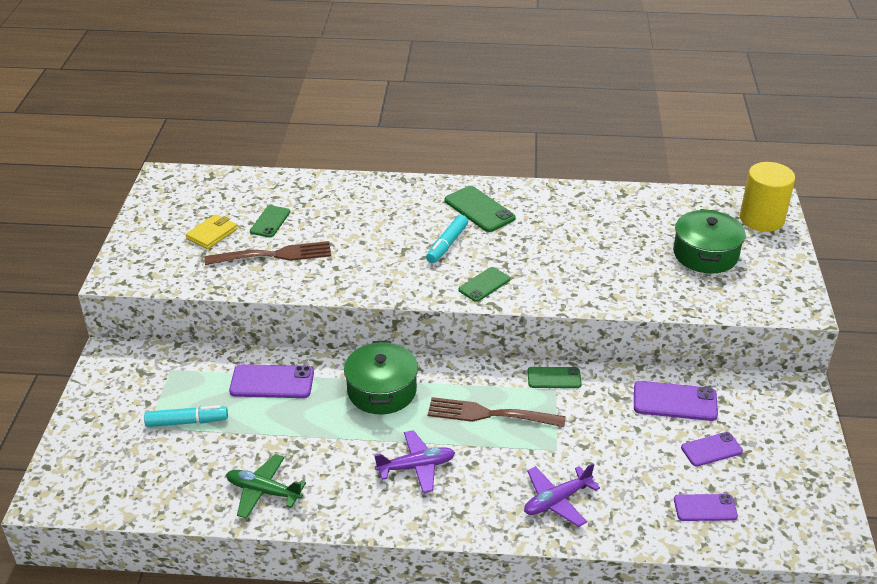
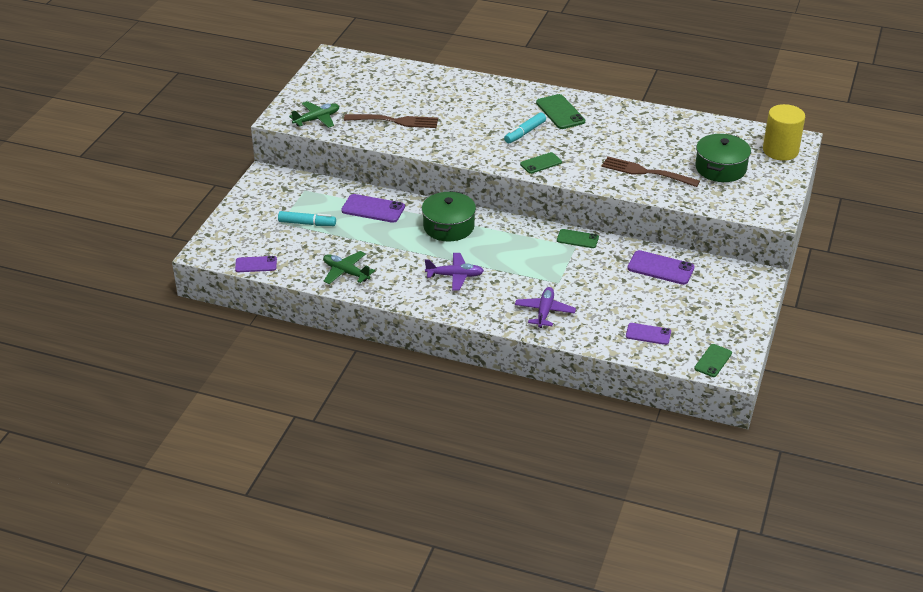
camera: 15 degrees right, 0 degrees up
yellow wallet [186,214,237,249] -> none
green phone [250,205,290,237] -> green phone moved to [694,344,732,377]
brown fork [428,397,565,427] -> brown fork moved to [602,156,700,187]
purple plane [524,463,600,527] -> purple plane turned 120 degrees clockwise [515,287,576,328]
purple phone [681,432,743,467] -> purple phone moved to [235,256,277,272]
none -> green plane [289,101,339,128]

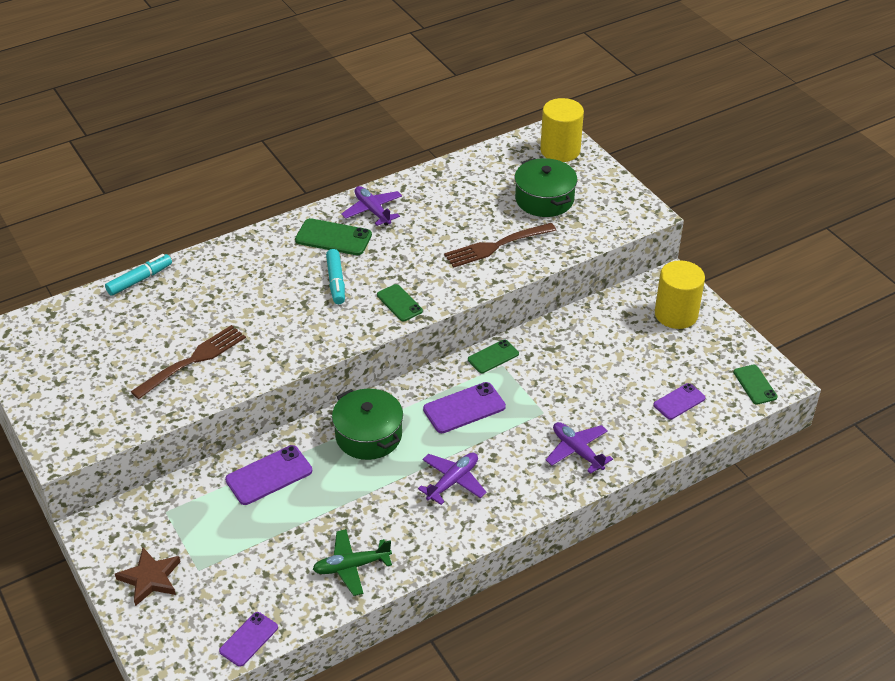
camera: 50 degrees left, 5 degrees up
turquoise marker [278,211,336,226] -> turquoise marker moved to [105,254,172,296]
green plane [289,101,339,128] -> none
green phone [520,152,562,174] -> green phone turned 45 degrees counterclockwise [377,284,423,321]
purple phone [627,250,695,285] -> purple phone moved to [423,382,506,433]
none -> brown star [115,548,181,606]
none -> purple plane [341,186,402,226]
none -> yellow cylinder [655,260,705,329]

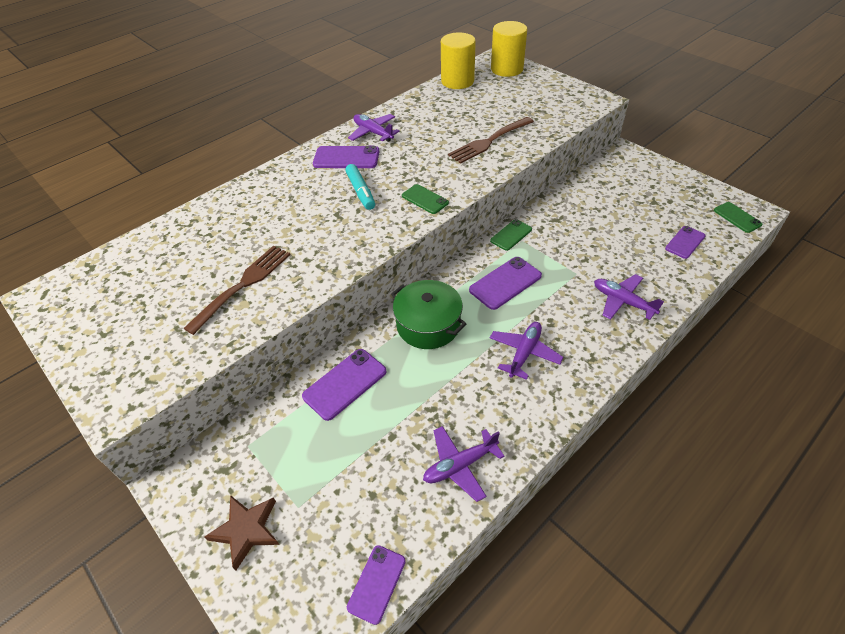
camera: 10 degrees left, 5 degrees up
turquoise marker [105,254,172,296] -> none
green phone [295,218,372,255] -> purple phone [313,146,379,168]
green plane [313,529,392,596] -> purple plane [423,426,504,502]
green pot [515,158,577,217] -> none
yellow cylinder [655,260,705,329] -> yellow cylinder moved to [441,33,476,89]

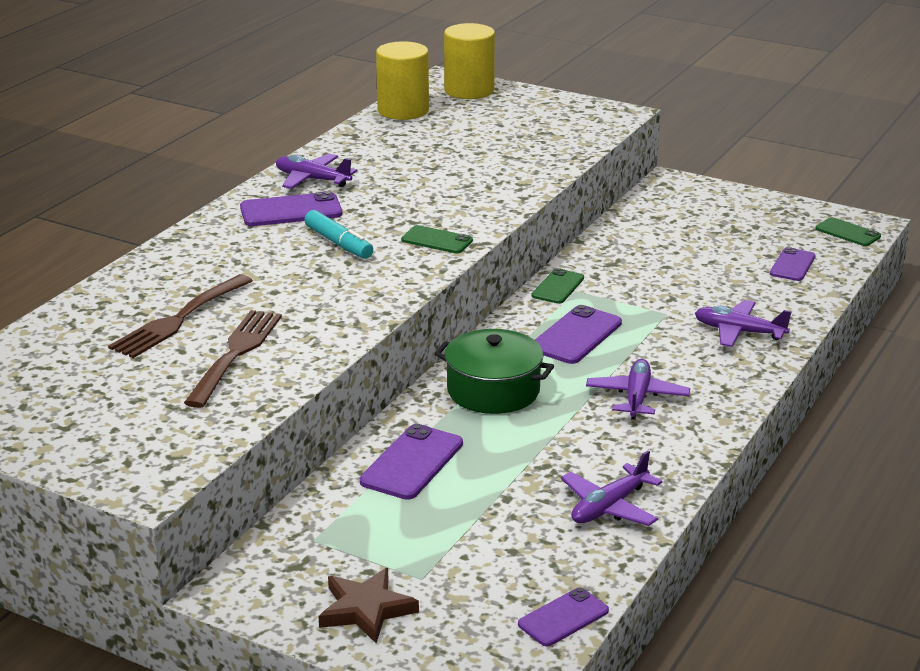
camera: 20 degrees left, 20 degrees down
purple phone [347,545,406,625] -> purple phone turned 45 degrees clockwise [518,588,609,646]
brown fork [448,117,534,164] -> brown fork moved to [108,274,253,358]

